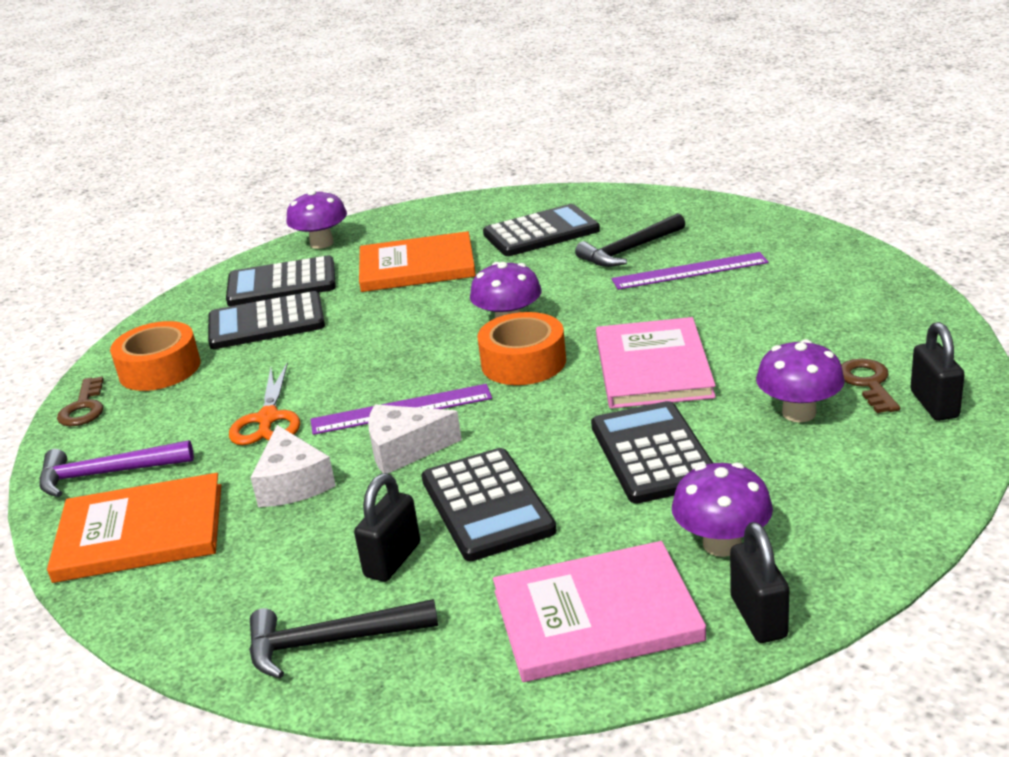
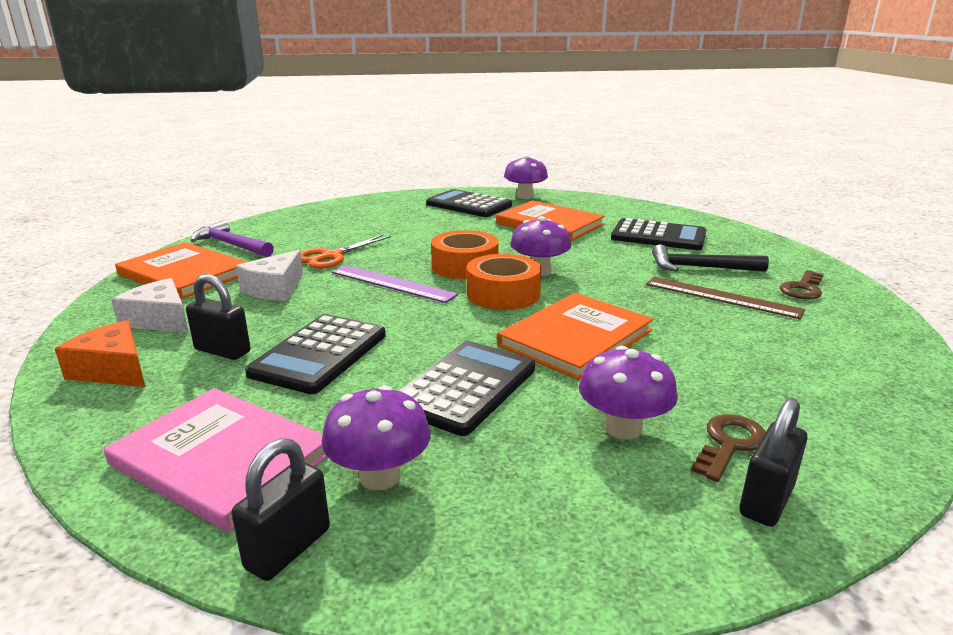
camera: 40 degrees right, 5 degrees down
brown key [57,376,104,426] -> brown key moved to [780,270,824,299]
orange tape [110,321,201,391] -> orange tape moved to [431,230,499,279]
black calculator [208,291,325,349] -> none
black hammer [249,599,438,679] -> orange cheese [55,320,145,387]
black padlock [354,473,420,582] -> black padlock turned 45 degrees clockwise [186,274,251,360]
white cheese [368,404,462,474] -> white cheese moved to [111,278,189,333]
pink book [596,317,716,409] -> orange book [497,293,654,380]
purple ruler [612,252,769,290] -> brown ruler [646,277,805,319]

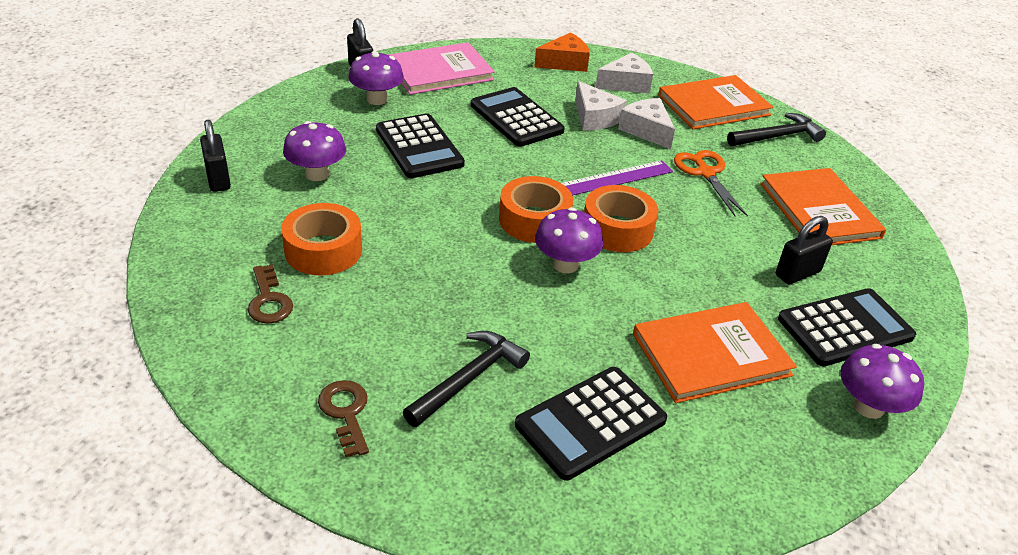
camera: 120 degrees right, 15 degrees up
black padlock [186,274,251,360] -> black padlock moved to [776,216,833,284]
purple hammer [191,221,274,257] -> black hammer [727,113,826,146]
orange book [497,293,654,380] -> orange book moved to [760,168,886,245]
brown ruler [646,277,805,319] -> none
brown key [691,414,766,482] -> brown key moved to [248,264,293,324]
none -> orange tape [281,203,362,275]
none -> white cheese [575,81,627,131]

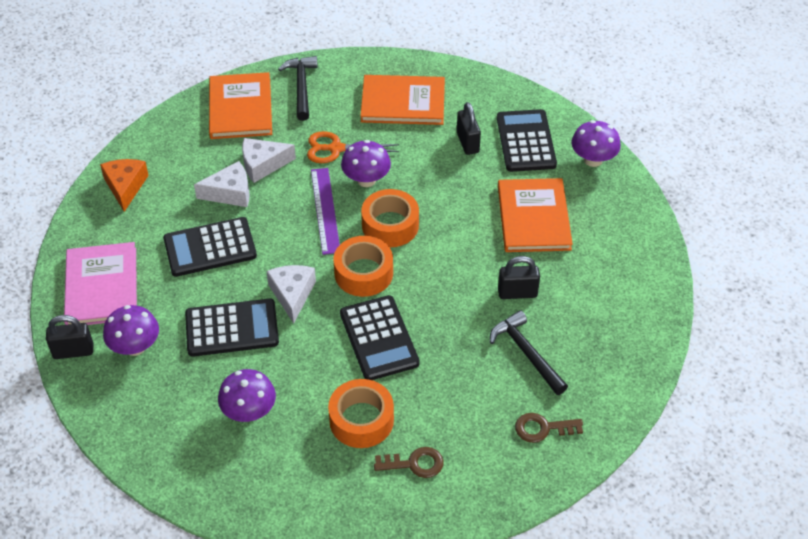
camera: 70 degrees left, 10 degrees up
black padlock [200,120,231,192] -> black padlock moved to [498,256,540,299]
black calculator [515,367,667,480] -> black calculator moved to [340,295,420,380]
purple mushroom [535,207,603,273] -> purple mushroom moved to [341,140,391,187]
white cheese [595,53,653,93] -> white cheese moved to [266,265,316,324]

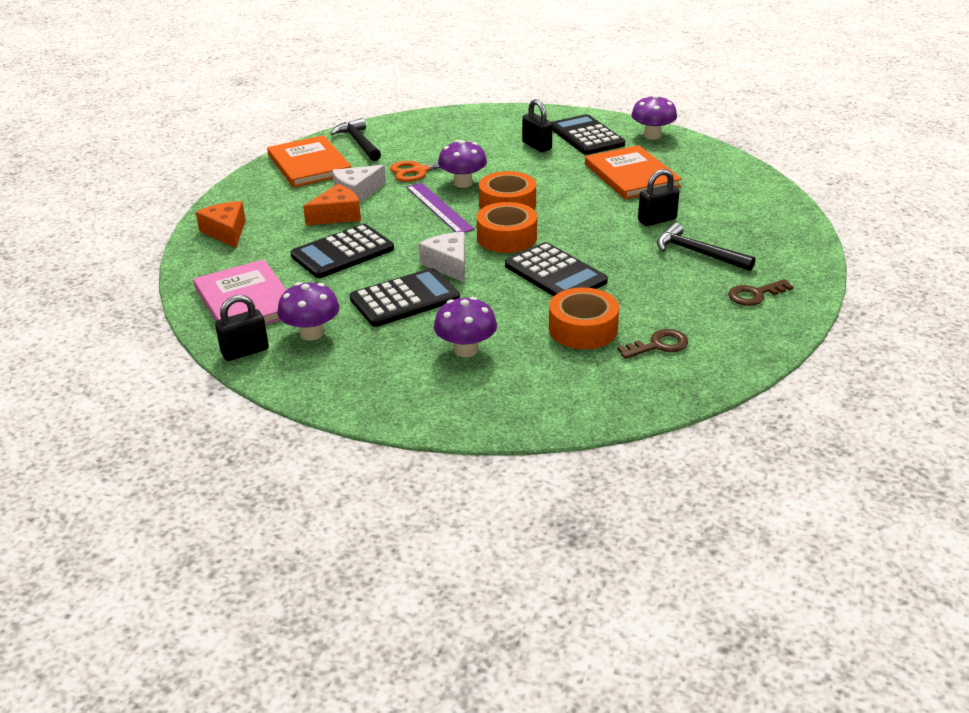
camera: 20 degrees left, 15 degrees down
white cheese [194,161,250,207] -> orange cheese [303,184,361,225]
orange book [360,75,445,125] -> none

